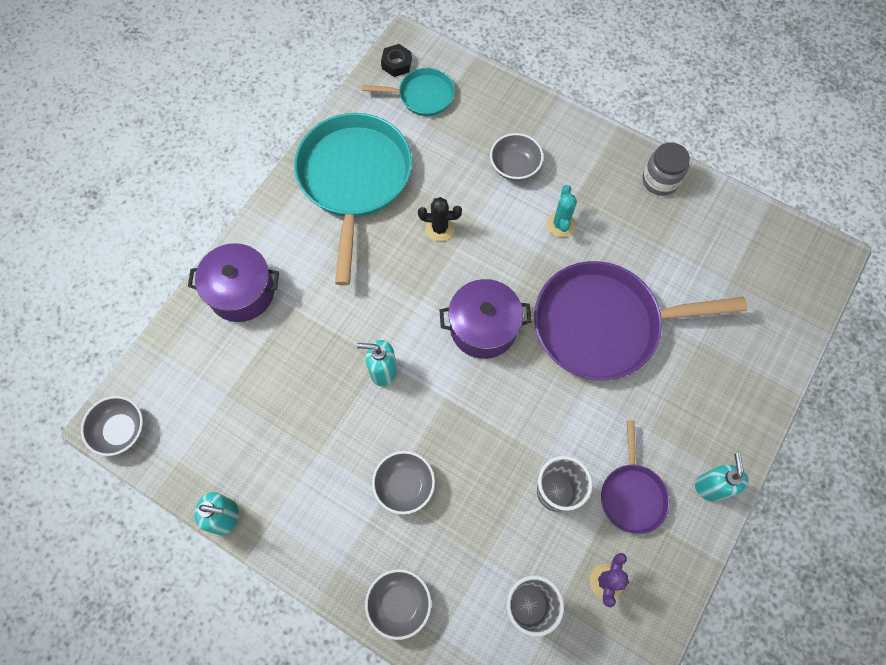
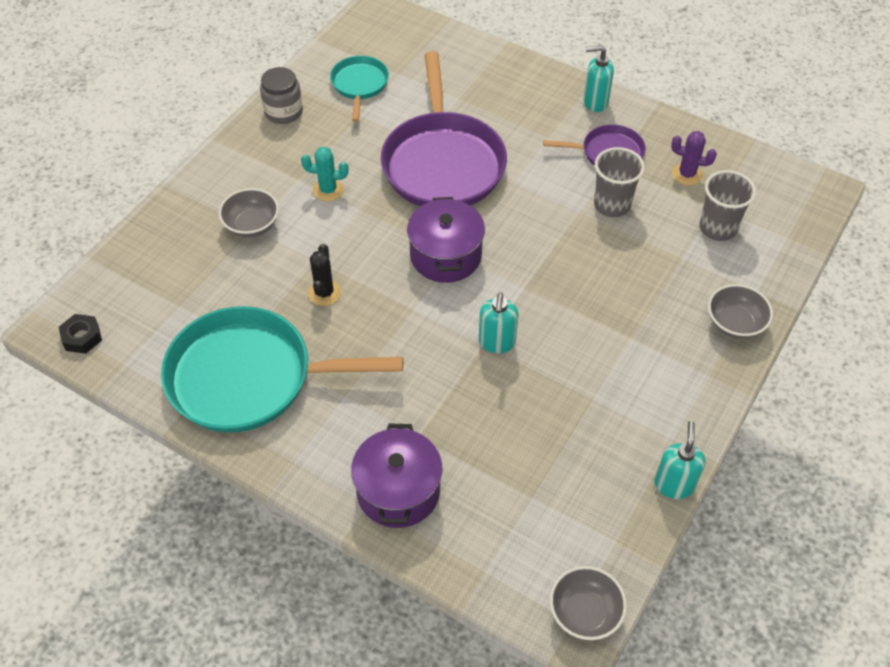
camera: 90 degrees left, 15 degrees down
turquoise pan [362,68,455,116] -> turquoise pan moved to [330,56,389,122]
grey bowl [372,451,435,514] -> none

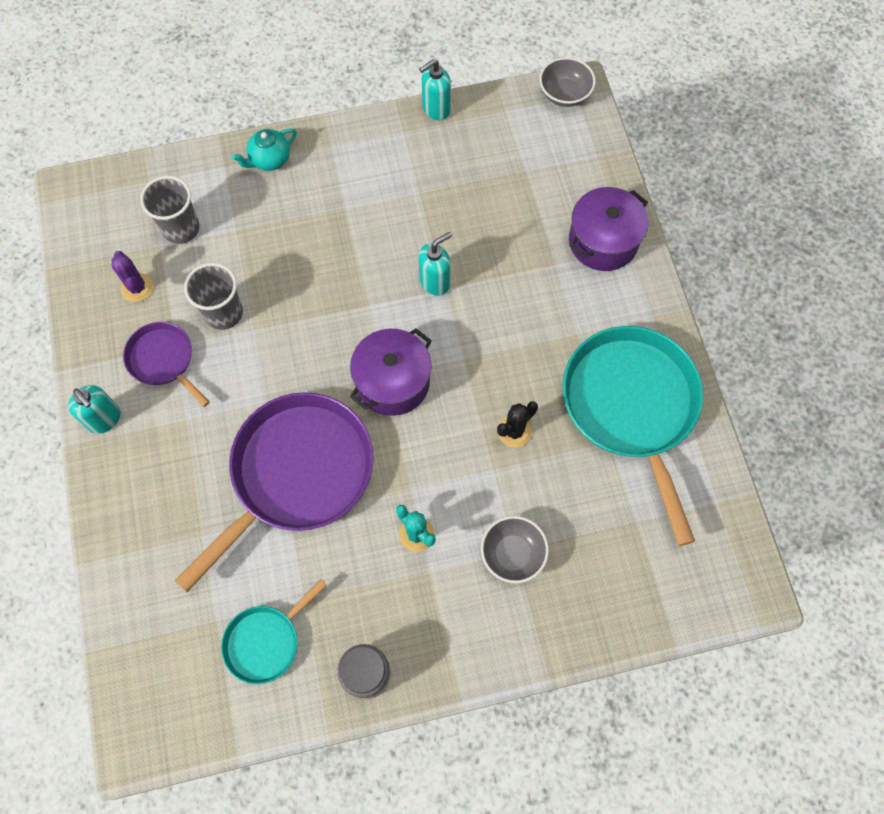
camera: 135 degrees left, 15 degrees up
black nut [59,314,102,354] -> none
turquoise pan [161,306,403,433] -> turquoise pan turned 150 degrees counterclockwise [563,326,703,546]
grey bowl [708,284,773,339] -> turquoise teapot [232,129,297,171]

